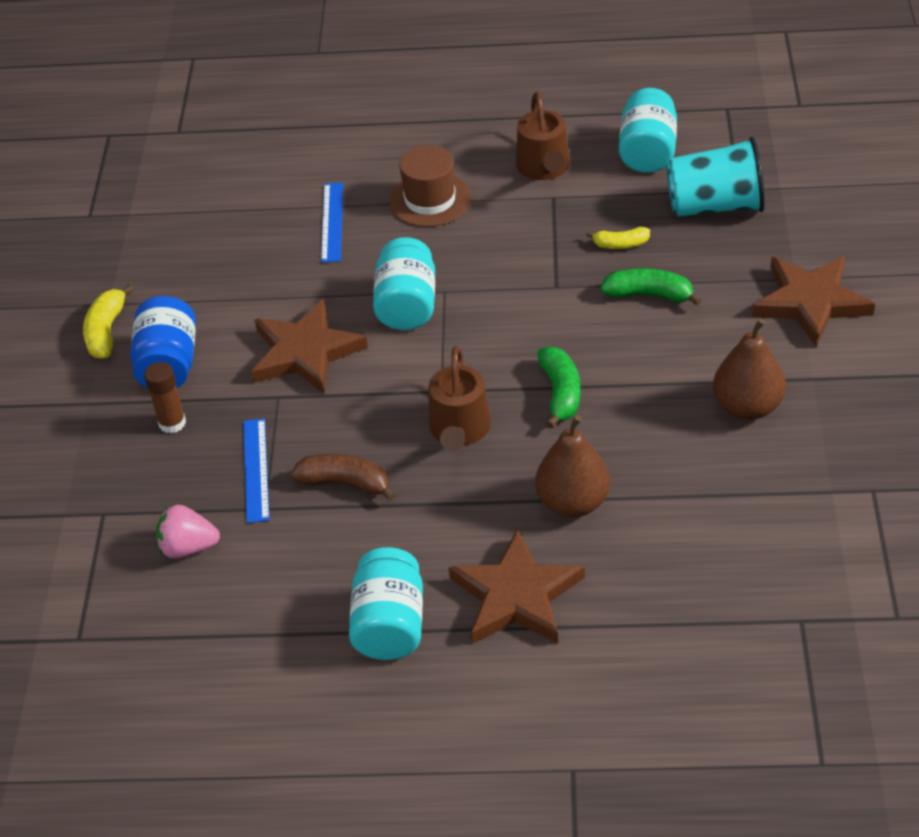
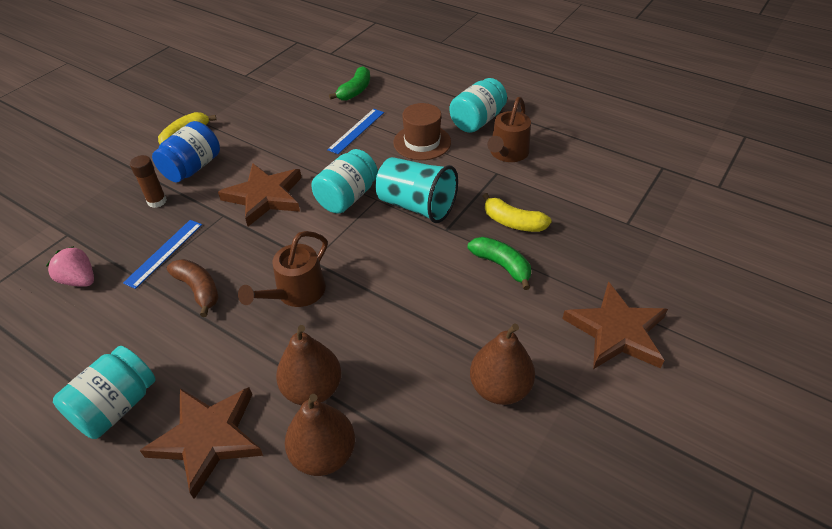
camera: 30 degrees right, 0 degrees up
green banana [537,346,580,428] -> green banana moved to [329,66,370,101]
yellow banana [586,227,650,249] -> yellow banana [482,193,552,232], size x1.53
turquoise jar [619,88,677,173] -> turquoise jar moved to [449,78,507,133]
turquoise cup [666,137,765,217] -> turquoise cup moved to [375,157,458,223]
none -> brown pear [285,394,355,476]

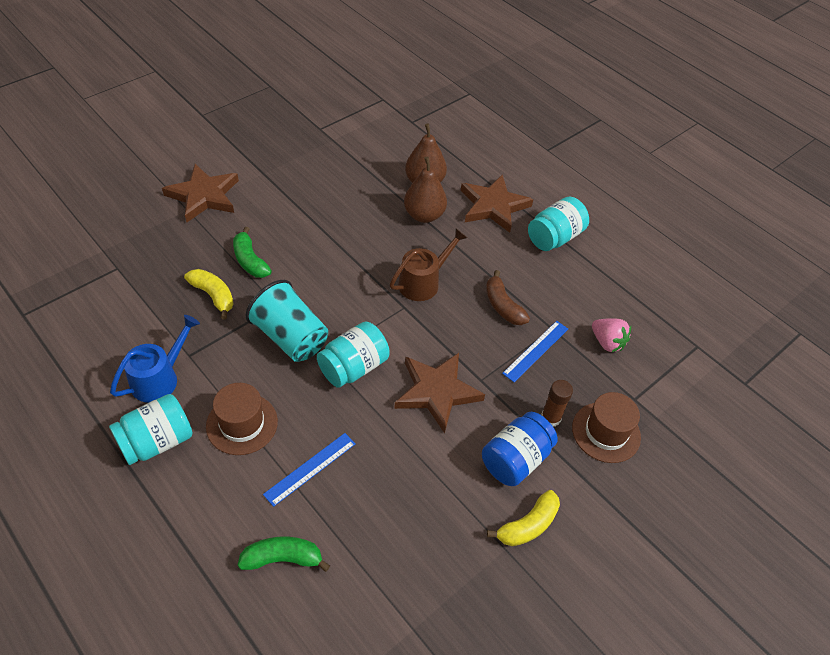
camera: 170 degrees left, 5 degrees up
green banana [329,66,370,101] -> green banana turned 45 degrees clockwise [238,537,330,572]
brown pear [470,323,535,405] -> none
brown watering can [487,97,531,162] -> blue watering can [110,315,200,403]
none -> brown hat [572,392,641,463]

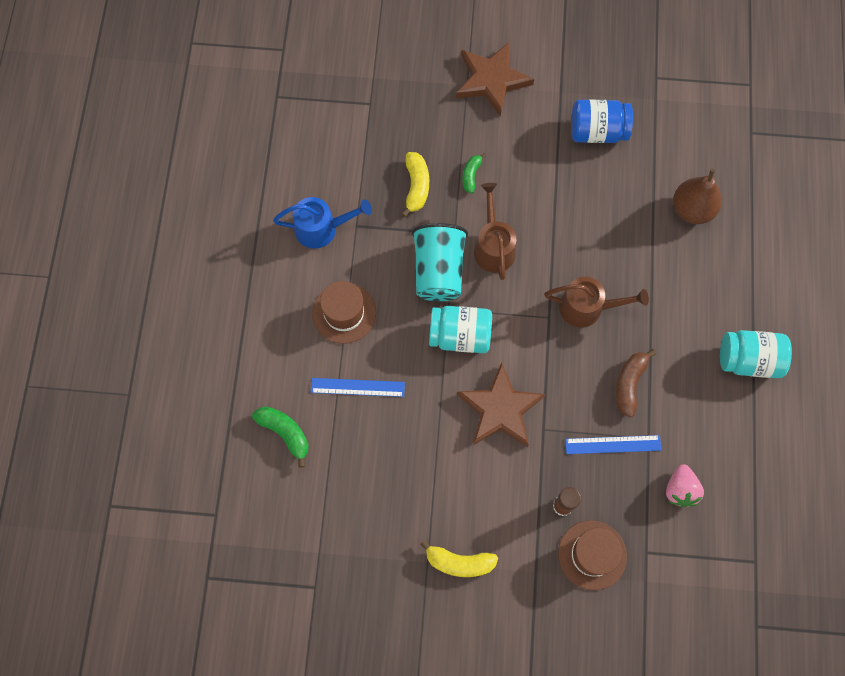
camera: 50 degrees right, 20 degrees up
turquoise jar [109,394,193,465] -> none
green banana [233,227,272,278] -> green banana [462,153,486,193], size x0.65
brown pear [404,157,447,223] -> none
brown star [461,174,534,233] -> none
blue jar [482,412,558,486] -> blue jar moved to [571,100,633,143]
none -> brown watering can [474,183,516,280]

